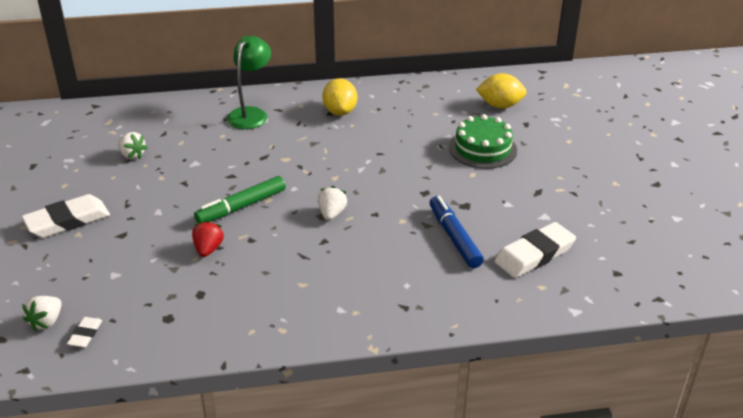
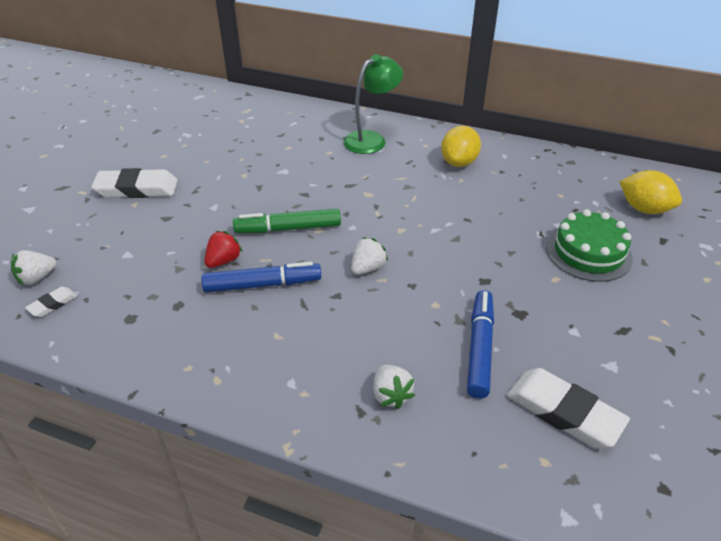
camera: 30 degrees right, 5 degrees up
white strawberry [118,132,148,159] -> white strawberry moved to [373,365,415,409]
white eraser [495,222,576,278] -> white eraser turned 45 degrees clockwise [507,368,630,449]
none -> blue marker [201,262,321,293]

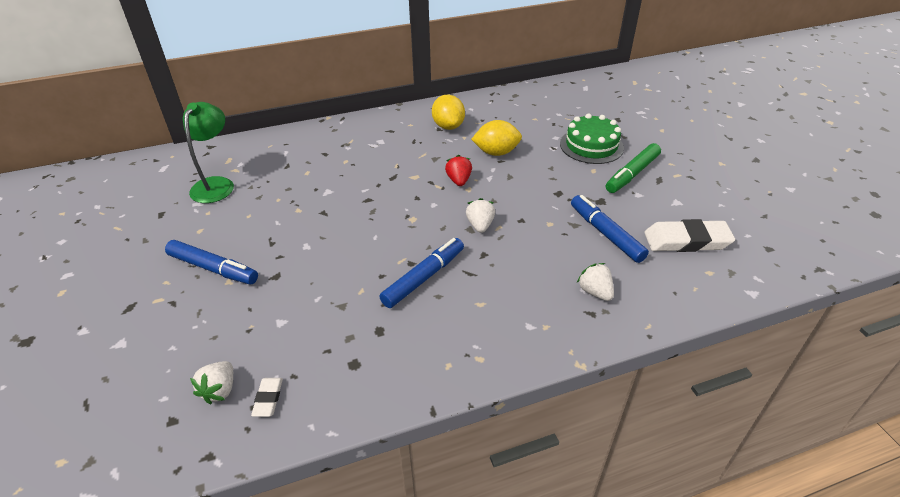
camera: 40 degrees left, 0 degrees up
white eraser [91,168,178,198] -> blue marker [165,240,258,285]
red strawberry [204,231,242,268] -> red strawberry moved to [445,155,472,186]
green marker [233,209,341,233] -> green marker moved to [606,143,661,193]
green lamp [343,54,403,154] -> green lamp moved to [183,102,234,203]
white strawberry [373,365,415,409] -> white strawberry turned 150 degrees counterclockwise [577,263,614,301]
yellow lemon [619,170,682,214] -> yellow lemon moved to [471,120,522,156]

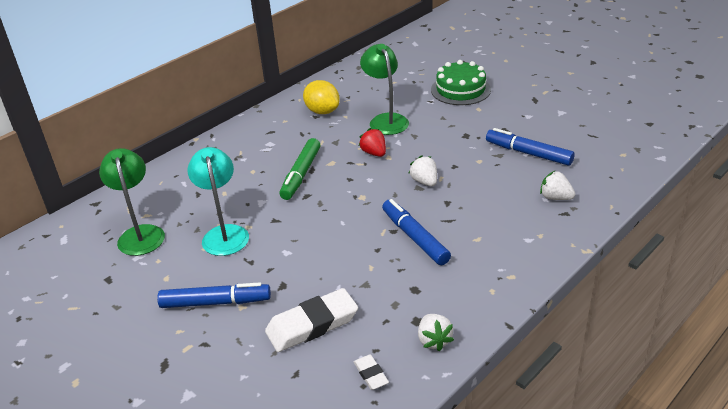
camera: 25 degrees left, 5 degrees down
white strawberry [190,361,233,404] -> white strawberry moved to [418,314,454,352]
blue marker [379,238,464,308] -> blue marker turned 45 degrees counterclockwise [382,199,451,265]
yellow lemon [471,120,522,156] -> green lamp [360,44,409,135]
green marker [606,143,661,193] -> green marker moved to [279,138,320,200]
white eraser [644,219,735,252] -> white eraser moved to [265,288,358,352]
none -> turquoise lamp [188,147,249,256]

